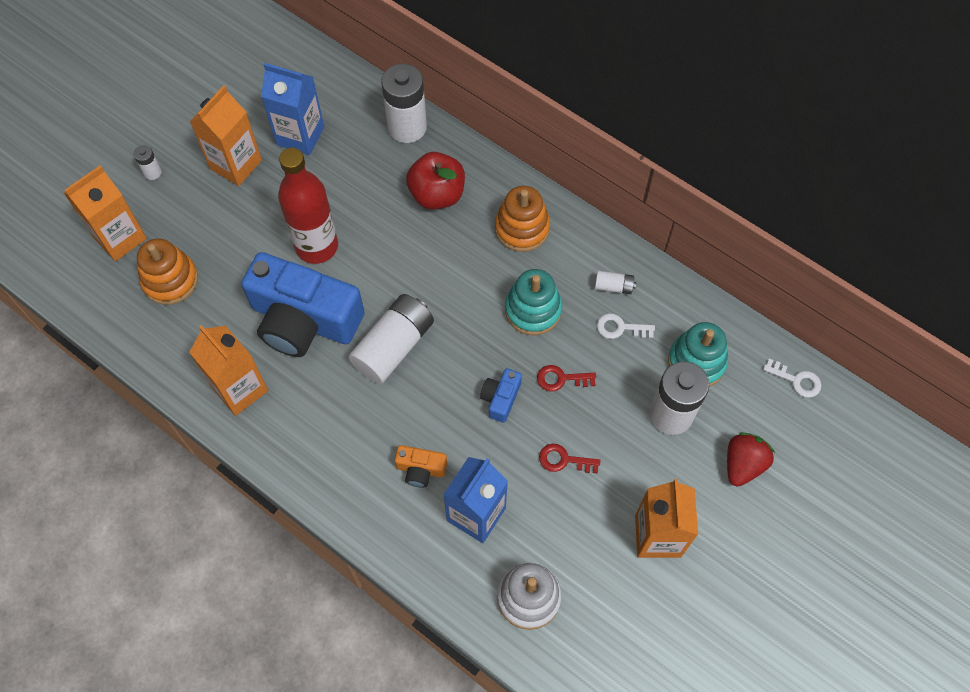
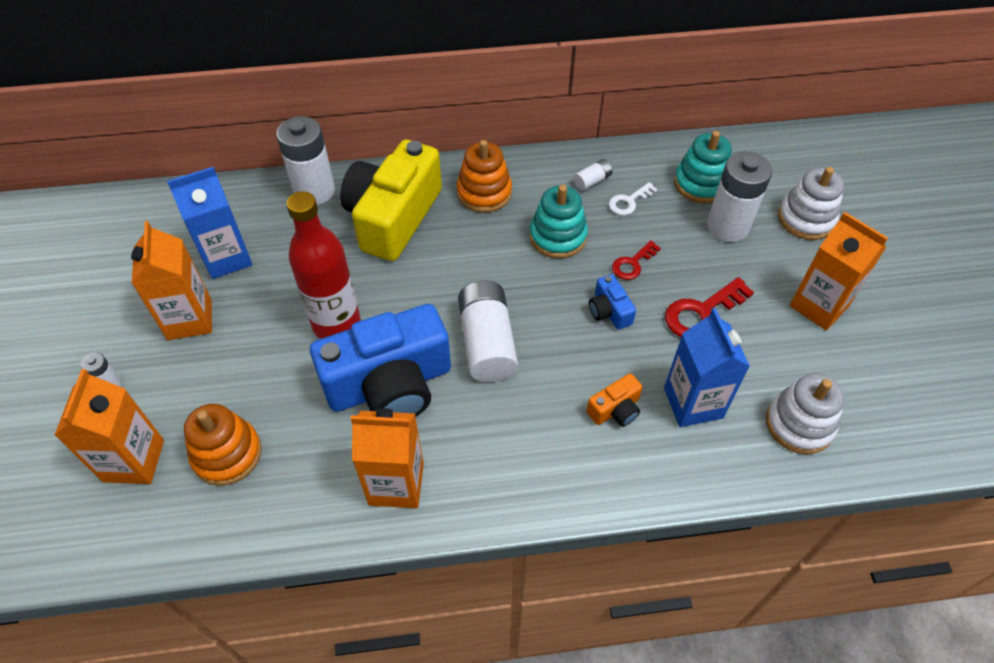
camera: 45 degrees left, 10 degrees down
red apple [406,152,465,209] -> yellow camera [340,140,442,261]
red key [539,444,600,474] -> red key [665,277,754,337], size x1.62
red strawberry [727,432,775,486] -> white stacking toy [778,167,844,240]
white key [763,359,821,398] -> none

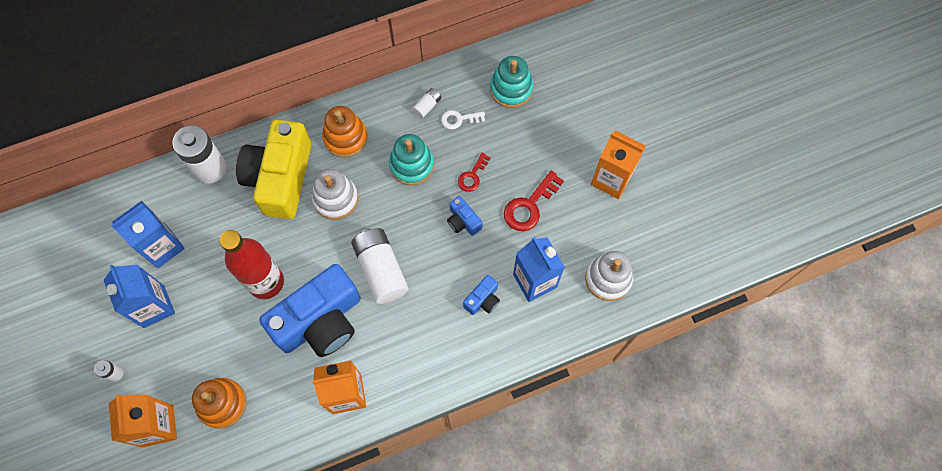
camera: 15 degrees left, 15 degrees up
orange carton [131,221,212,340] -> blue carton [104,265,175,328]
orange camera [587,374,643,427] -> blue camera [463,275,500,315]
white key [609,182,658,215] -> white key turned 45 degrees clockwise [441,110,485,129]
white battery [707,152,772,242] -> none
white stacking toy [778,167,844,240] -> white stacking toy moved to [312,169,358,220]

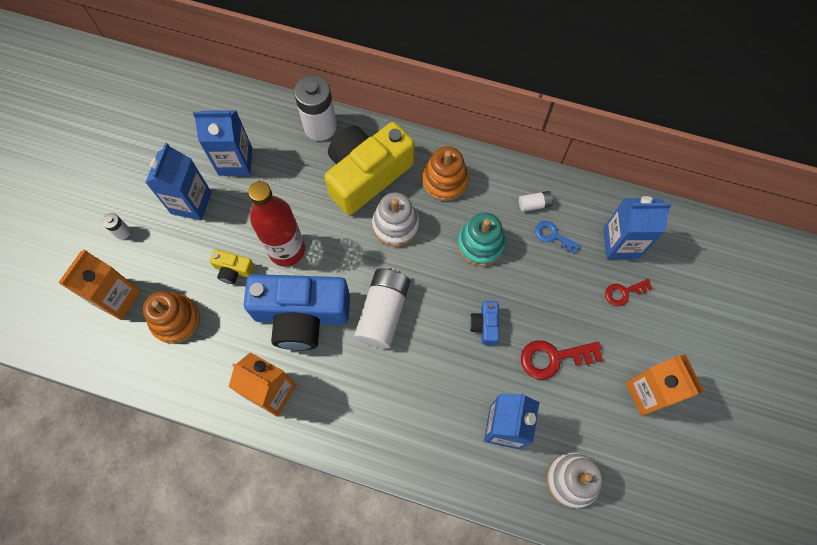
camera: 40 degrees right, 0 degrees up
white key [441,110,485,129] -> blue key [535,221,581,254]
red key [458,153,491,192] -> red key moved to [605,279,653,306]
blue camera [463,275,500,315] -> none
turquoise stacking toy [490,56,533,108] -> blue carton [603,196,672,259]
none -> yellow camera [210,249,255,284]

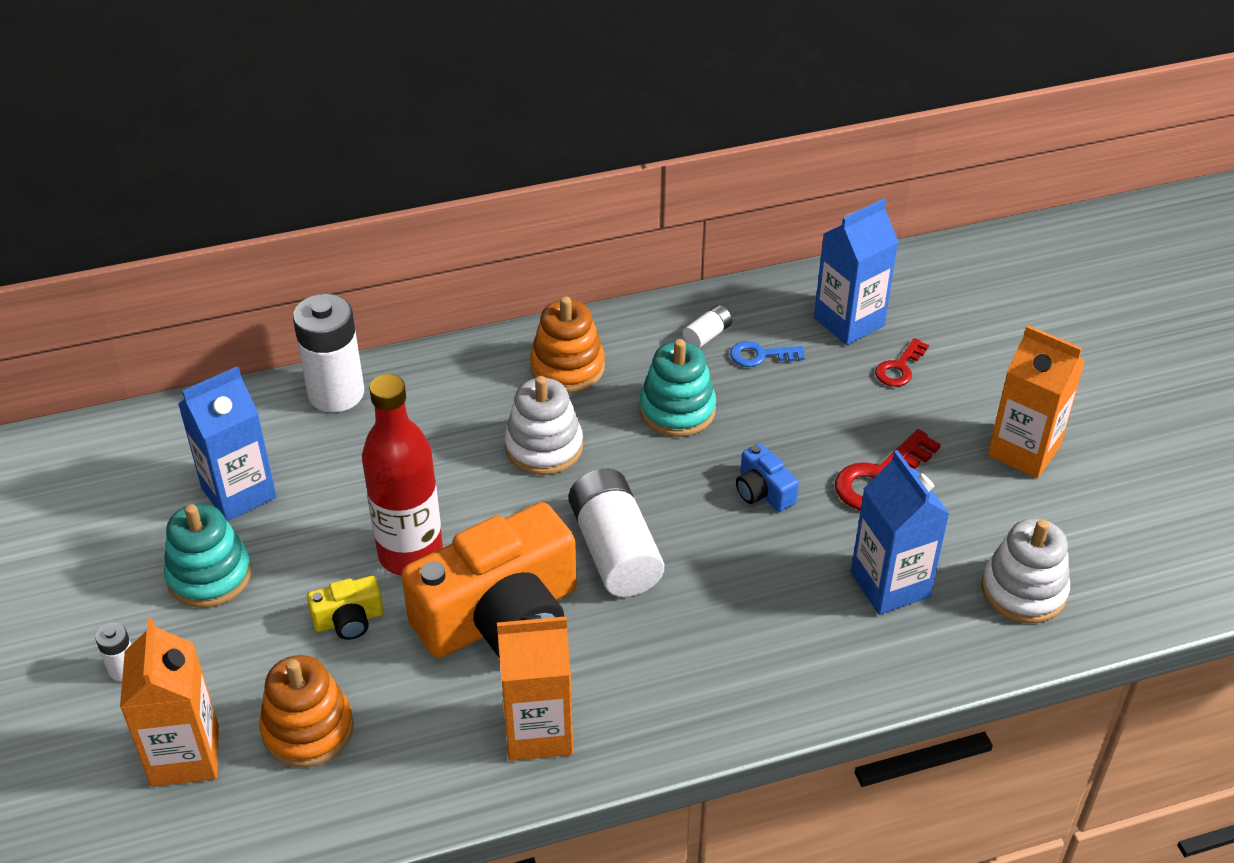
camera: 35 degrees left, 25 degrees down
blue carton [145,143,212,221] -> turquoise stacking toy [164,504,252,608]
blue camera [244,274,350,350] -> orange camera [401,502,577,658]
yellow camera [325,122,415,215] -> none

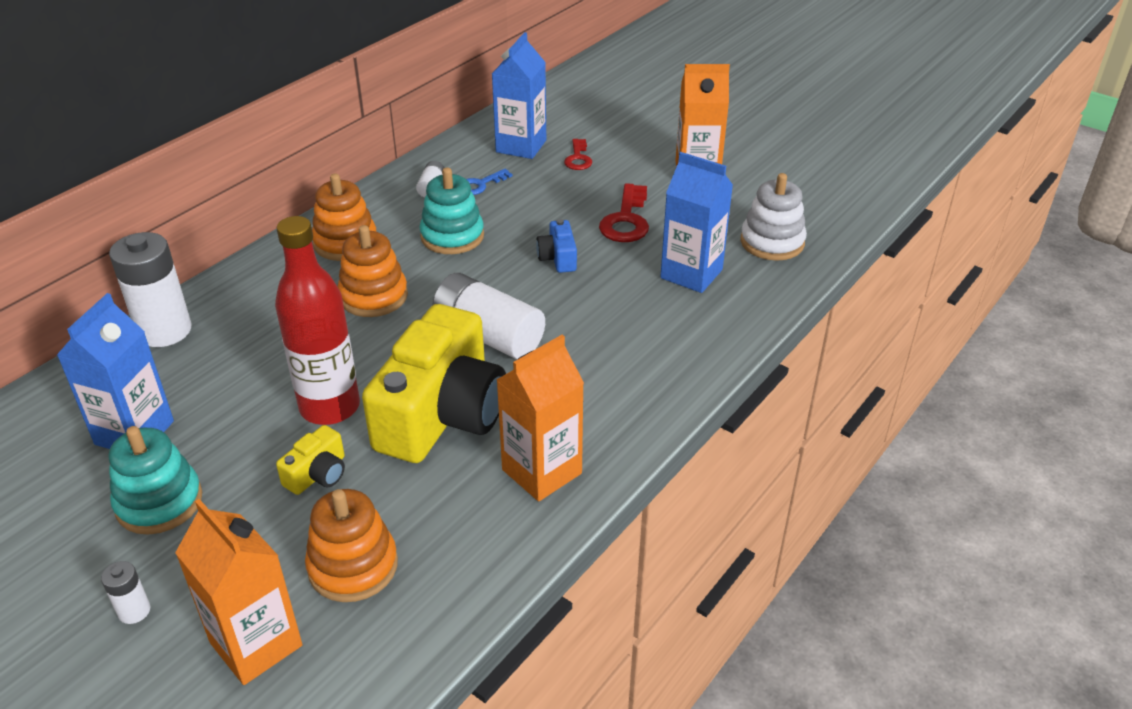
camera: 35 degrees left, 5 degrees down
orange camera [401,502,577,658] -> yellow camera [362,304,506,463]
white stacking toy [504,376,583,475] -> orange stacking toy [338,225,408,317]
blue camera [736,443,799,512] -> blue camera turned 60 degrees clockwise [536,219,577,273]

